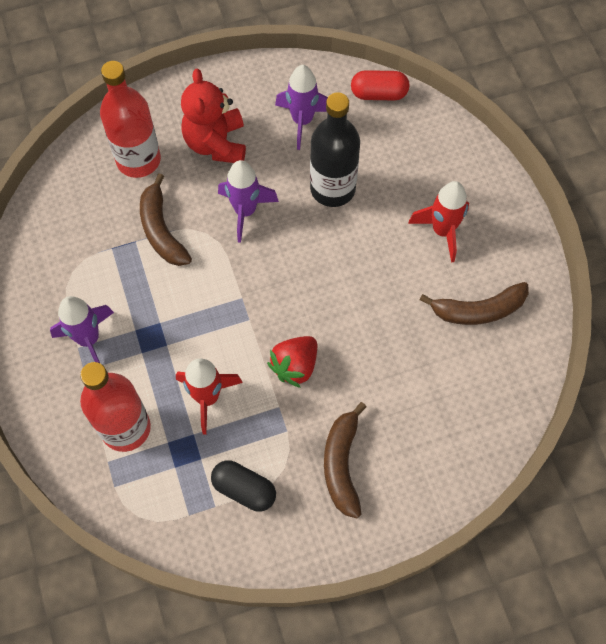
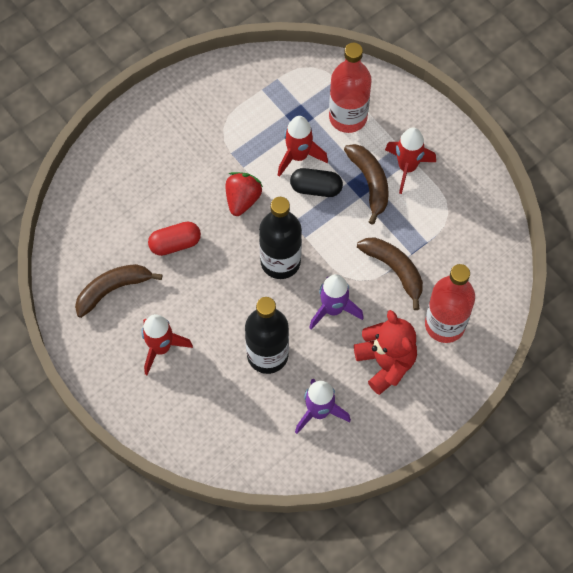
camera: 160 degrees right, 0 degrees up
purple rocket [50,296,114,363] -> red rocket [385,128,436,194]
black capsule [211,460,276,512] -> black capsule moved to [290,168,343,197]
brown banana [324,402,366,518] -> brown banana moved to [344,144,389,225]
red capsule [351,70,410,100] -> red capsule moved to [148,221,201,256]
none -> black bottle [259,197,302,279]

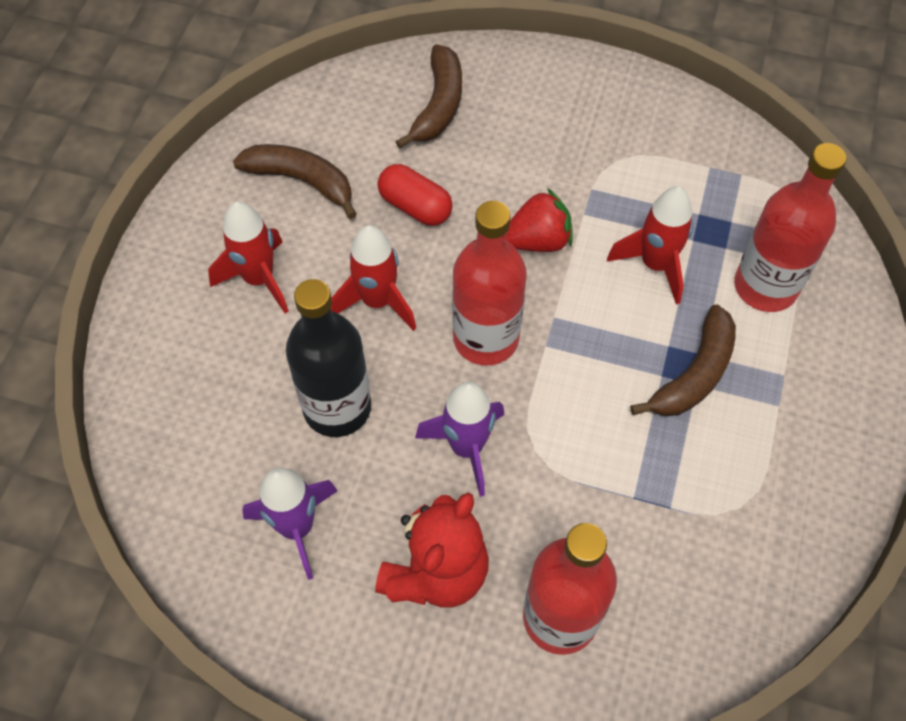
camera: 55 degrees right, 5 degrees down
black bottle [259,197,302,279] -> red bottle [452,201,527,365]
black capsule [290,168,343,197] -> none
brown banana [357,237,423,310] -> brown banana moved to [396,44,462,148]
red rocket [385,128,436,194] -> red rocket moved to [331,225,416,331]

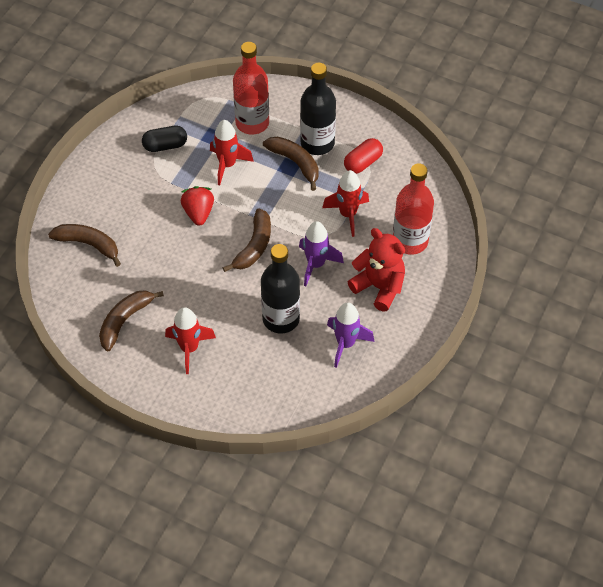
camera: 80 degrees left, 5 degrees down
red rocket [331,225,416,331] -> red rocket moved to [322,170,369,237]
red capsule [378,164,453,226] -> red capsule moved to [344,138,383,174]
red bottle [452,201,527,365] -> brown banana [223,208,271,272]
none -> black capsule [142,126,187,152]
none -> black bottle [300,63,336,155]

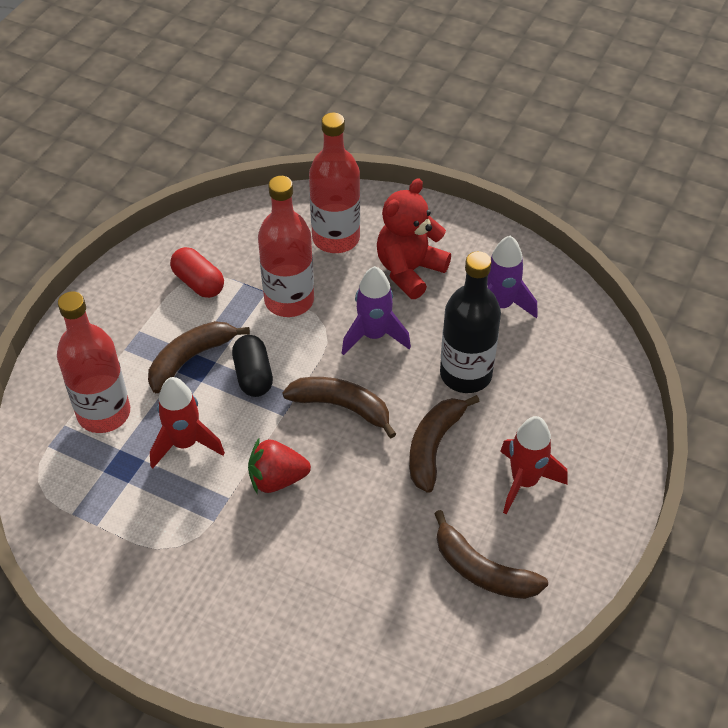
camera: 90 degrees left, 5 degrees down
brown banana [48,224,121,267] -> brown banana moved to [409,395,480,493]
black capsule [142,126,187,152] -> black capsule moved to [232,335,273,397]
black bottle [300,63,336,155] -> none
red rocket [322,170,369,237] -> red bottle [258,176,314,317]

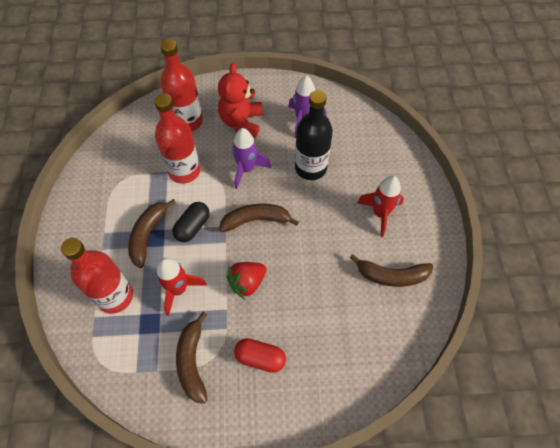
camera: 30 degrees left, 10 degrees up
red capsule [170,247,224,298] -> red capsule moved to [234,338,286,373]
black capsule [232,335,273,397] -> black capsule turned 75 degrees clockwise [172,202,210,242]
brown banana [409,395,480,493] -> brown banana moved to [176,312,208,404]

